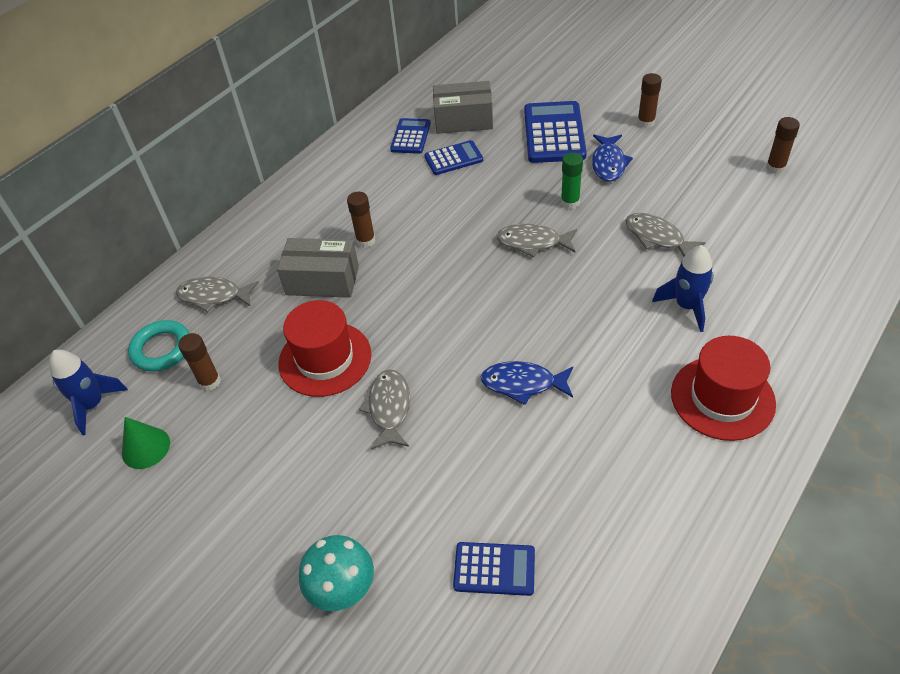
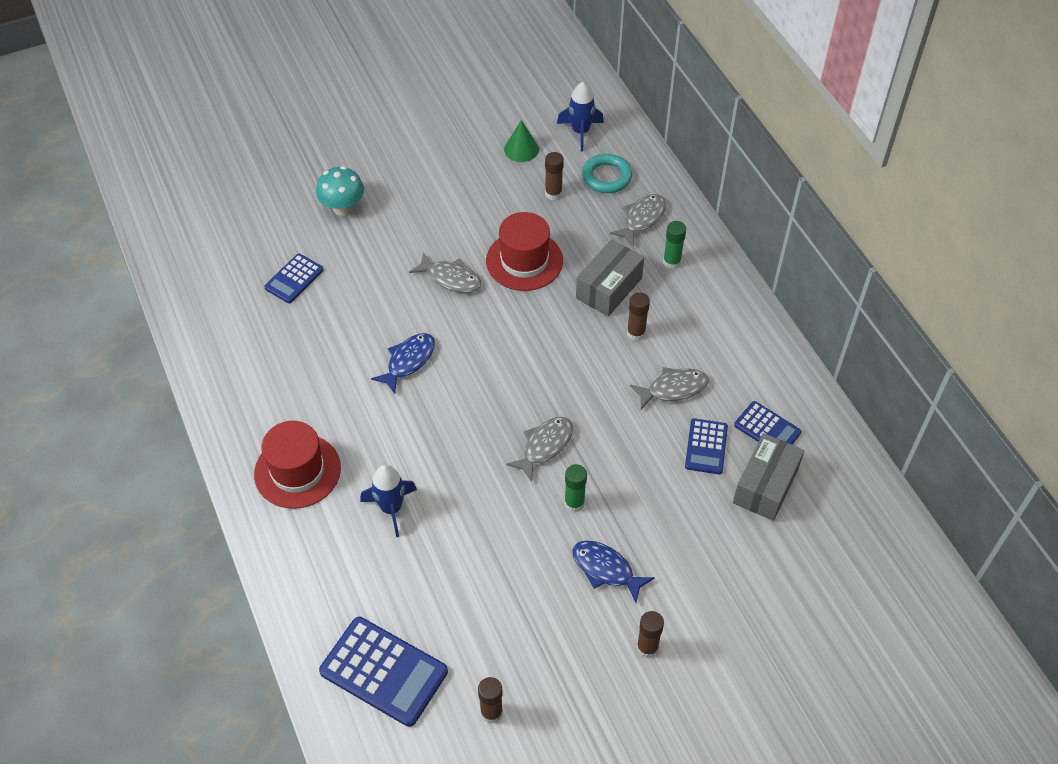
camera: 115 degrees right, 5 degrees up
blue calculator [524,101,587,163] -> blue calculator moved to [319,617,448,727]
grey fish [625,213,705,257] -> grey fish moved to [630,367,709,410]
none -> green glue stick [663,221,686,269]

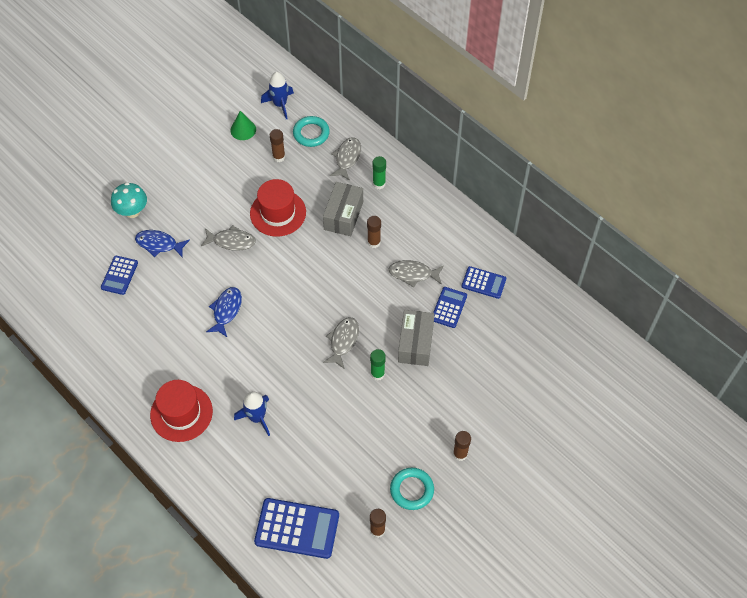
camera: 20 degrees left, 5 degrees up
blue fish [572,541,655,603] -> blue fish moved to [135,230,190,257]
grey fish [630,367,709,410] -> grey fish turned 135 degrees counterclockwise [389,260,444,288]
blue calculator [685,418,728,474] -> blue calculator turned 150 degrees counterclockwise [433,287,467,328]
grey box [733,433,804,521] -> grey box moved to [398,310,435,366]
none -> turquoise ring [390,468,434,510]

